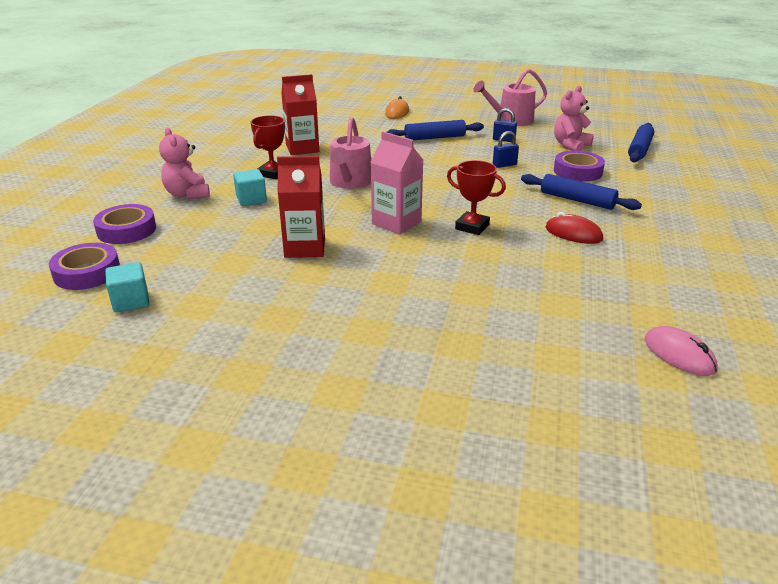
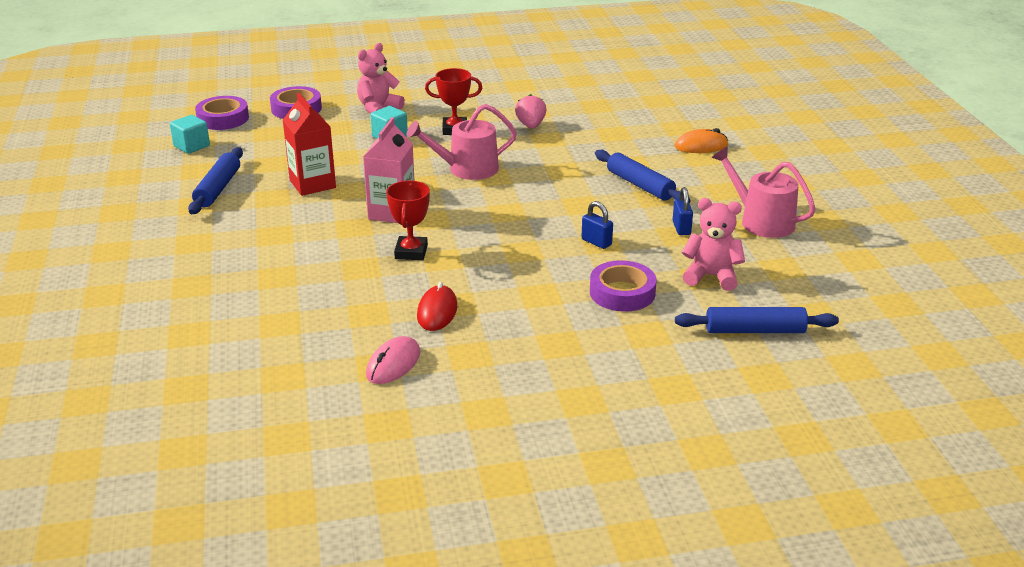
camera: 65 degrees right, 0 degrees up
red carton [281,74,319,155] -> pink strawberry [515,94,547,129]
blue rolling pin [521,174,642,210] -> blue rolling pin moved to [188,147,243,214]
pink mouse [645,326,718,376] -> pink mouse moved to [366,336,420,384]

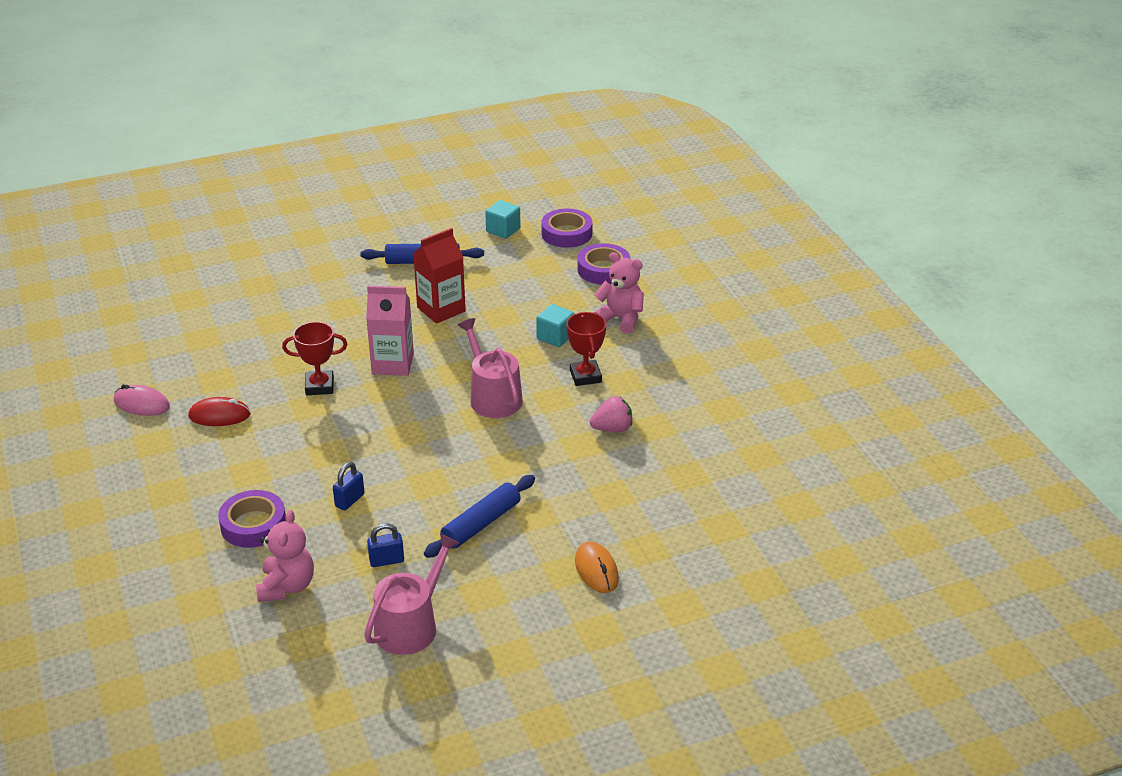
camera: 80 degrees right, 5 degrees up
blue rolling pin [675,307,839,333] -> none

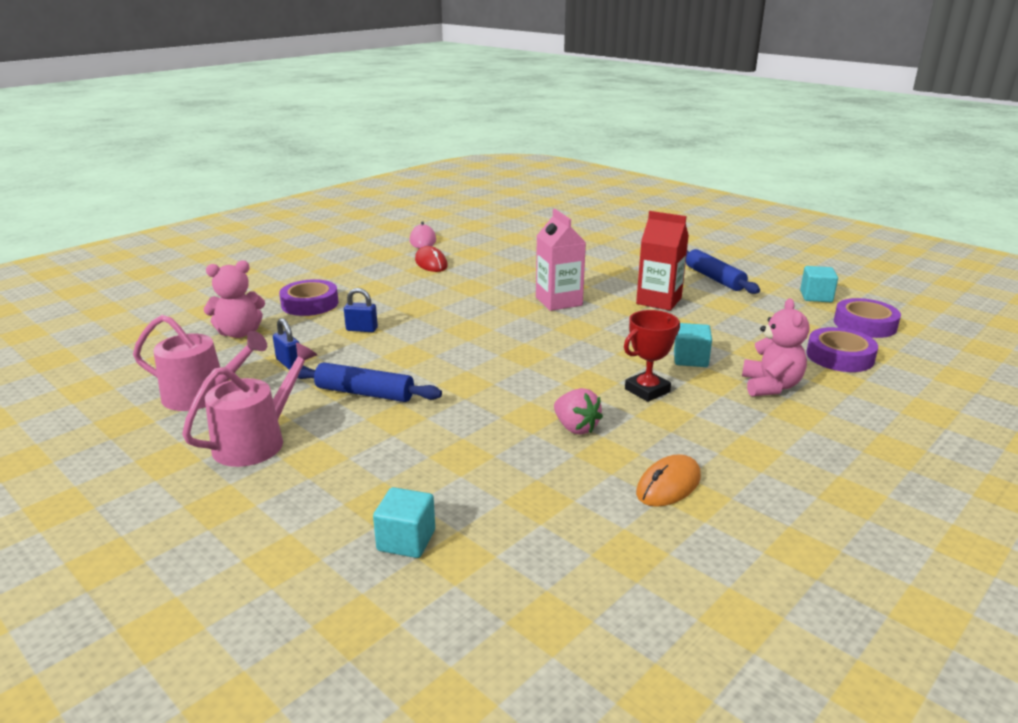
camera: 65 degrees right, 10 degrees down
red trophy [282,322,347,395] -> none
pink watering can [458,318,523,418] -> pink watering can moved to [182,342,317,467]
orange mouse [575,541,619,593] -> orange mouse moved to [636,454,701,507]
none -> turquoise cube [373,487,435,558]

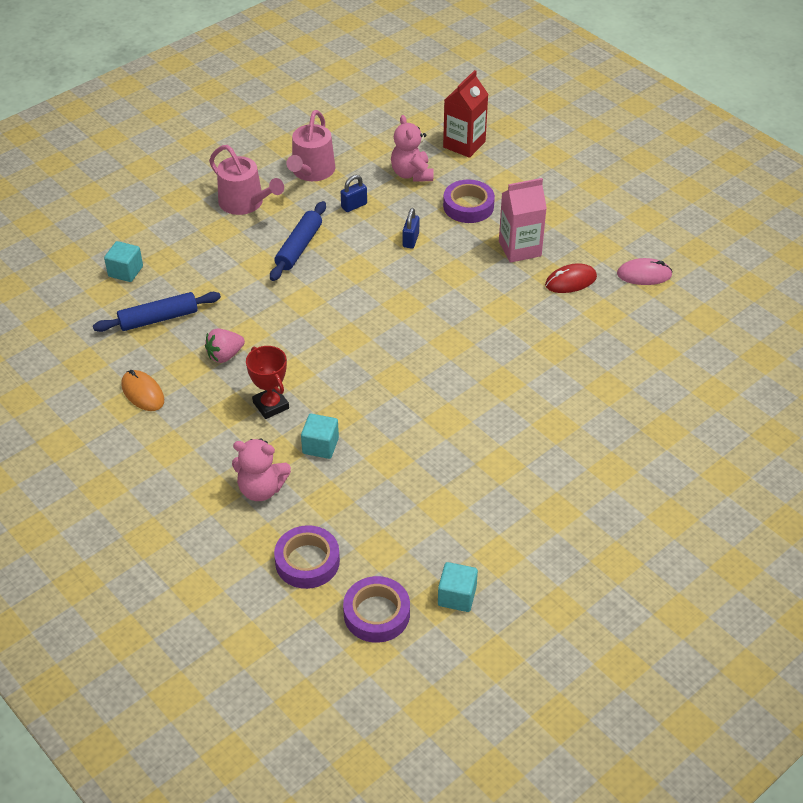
camera: 95 degrees right, 20 degrees up
pink carton [536,209,586,311] -> pink carton moved to [499,178,547,263]
red carton [636,211,689,311] -> red carton moved to [443,70,489,158]
blue rolling pin [686,249,760,294] -> blue rolling pin moved to [93,292,221,332]

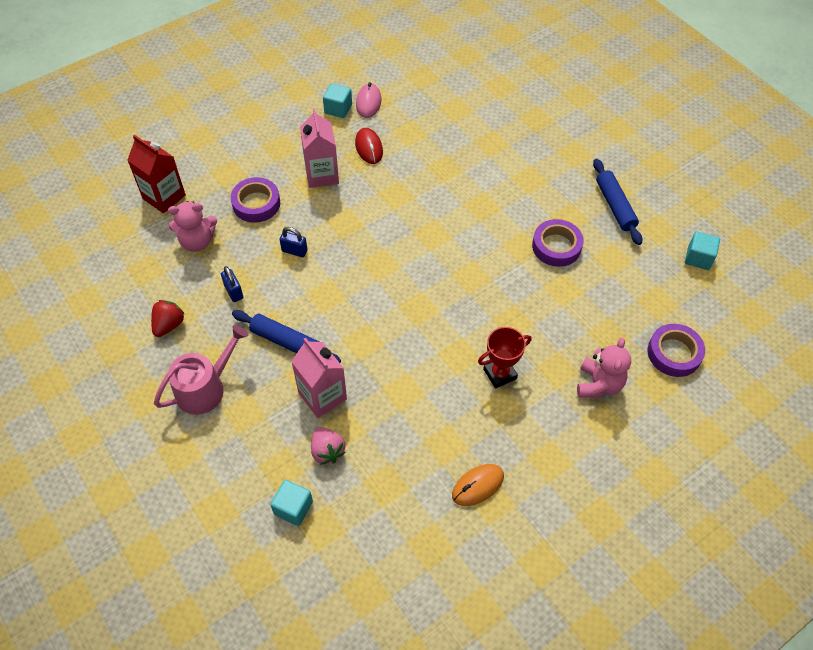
camera: 85 degrees left, 10 degrees up
blue rolling pin [93,292,221,332] -> blue rolling pin moved to [593,159,643,245]
pink strawberry [205,328,245,363] -> pink strawberry moved to [311,427,346,465]
pink watering can [287,110,335,181] -> red strawberry [151,300,184,337]
turquoise cube [301,414,339,459] -> turquoise cube moved to [323,83,352,118]
purple tape [343,576,410,643] -> purple tape moved to [532,219,584,267]
none -> pink carton [291,338,347,418]

